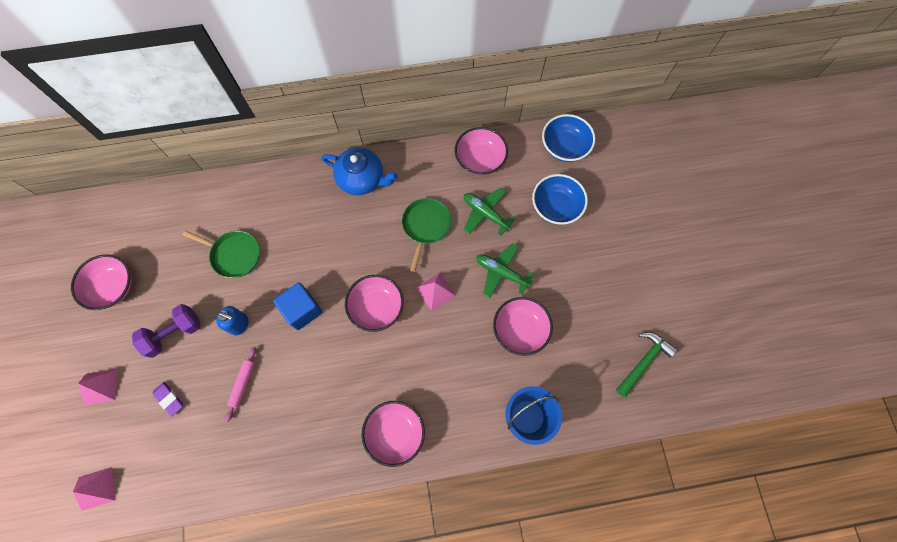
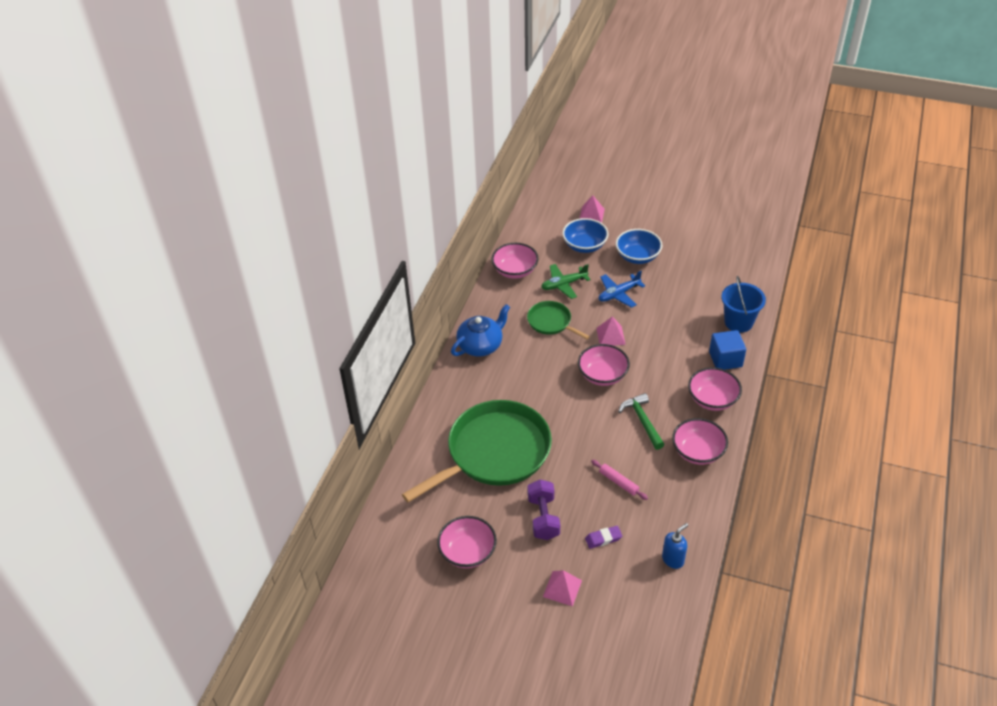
camera: 60 degrees left, 25 degrees down
pink pyramid [73,467,115,511] -> pink pyramid moved to [579,195,605,223]
green pan [183,231,260,278] -> green pan [402,400,552,502], size x2.10
blue soap dispenser [216,306,249,335] -> blue soap dispenser moved to [662,523,688,569]
blue cube [273,282,323,330] -> blue cube moved to [709,330,746,370]
green plane [476,243,534,298] -> blue plane [599,271,645,308]
pink bowl [493,297,553,356] -> pink bowl moved to [672,418,728,465]
blue bowl [542,114,595,162] -> blue bowl moved to [616,229,662,264]
green hammer [616,332,678,397] -> green hammer moved to [618,393,665,450]

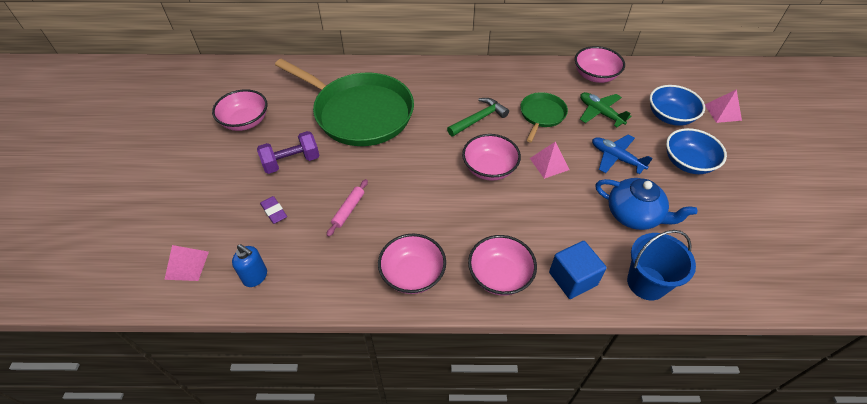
camera: 70 degrees right, 5 degrees up
blue teapot [451,304,510,357] -> blue teapot moved to [595,178,697,230]
pink pyramid [543,570,582,606] -> pink pyramid moved to [164,245,209,281]
green hammer [618,393,665,450] -> green hammer moved to [447,98,509,136]

